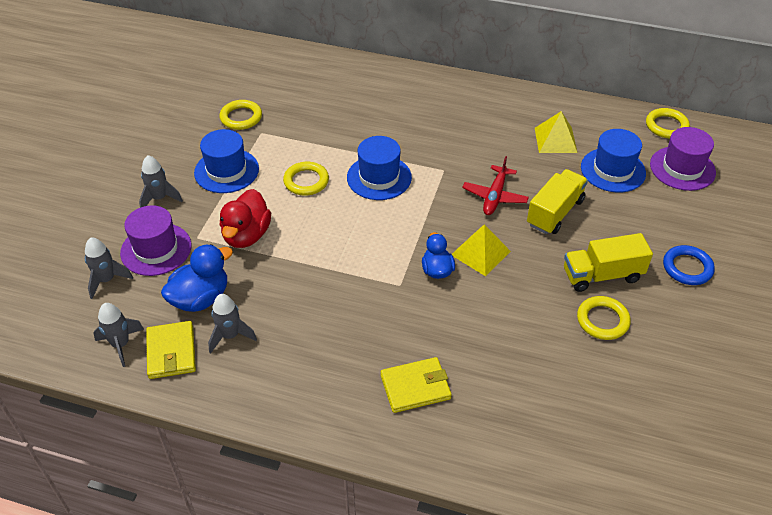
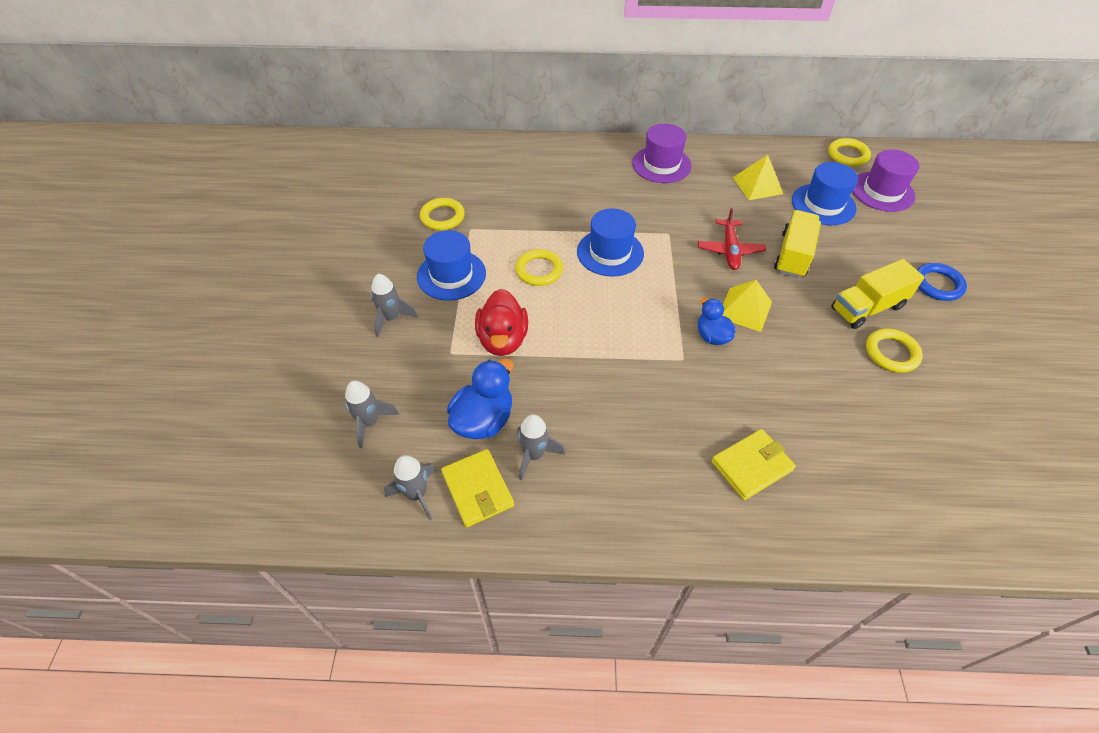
camera: 15 degrees left, 5 degrees up
purple hat [120,205,191,276] -> purple hat moved to [632,124,692,183]

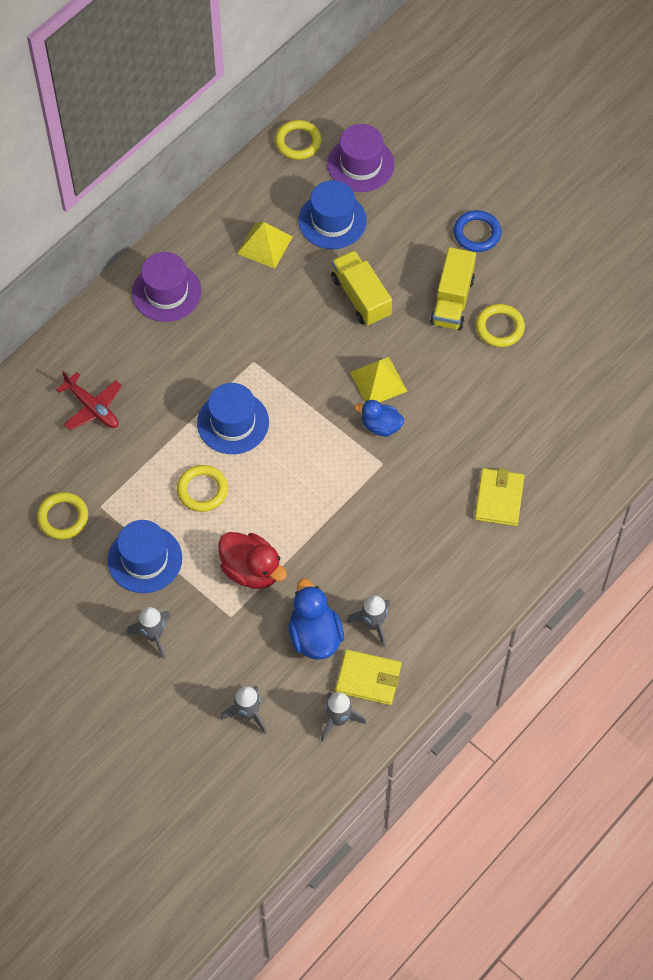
camera: 50 degrees left, 10 degrees up
red plane [698,208,766,270] -> red plane moved to [56,371,122,431]

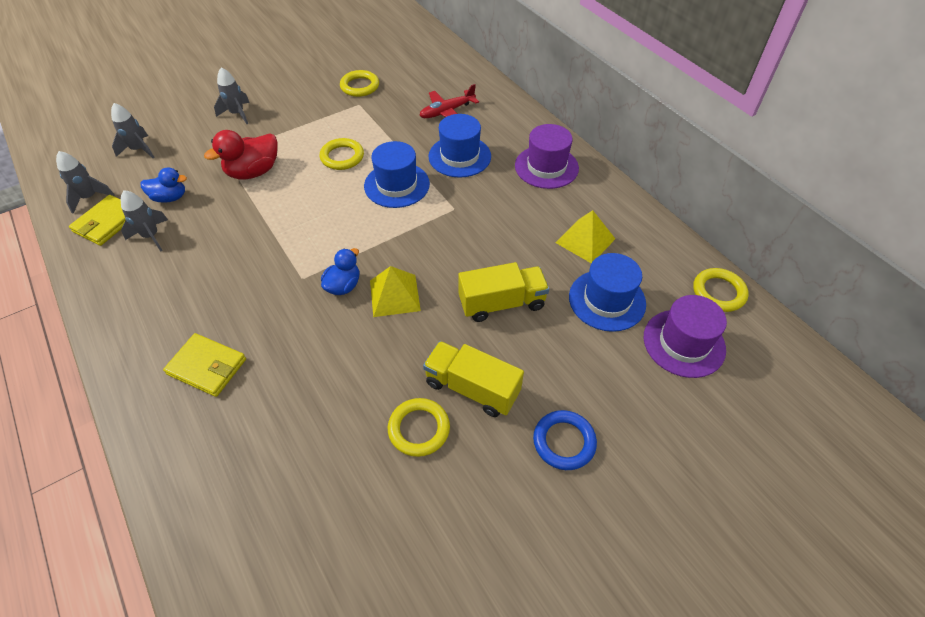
camera: 105 degrees right, 10 degrees down
blue hat [108,520,182,593] -> blue hat moved to [428,114,491,178]
blue duck [289,579,344,660] -> blue duck [140,167,187,203], size x0.65

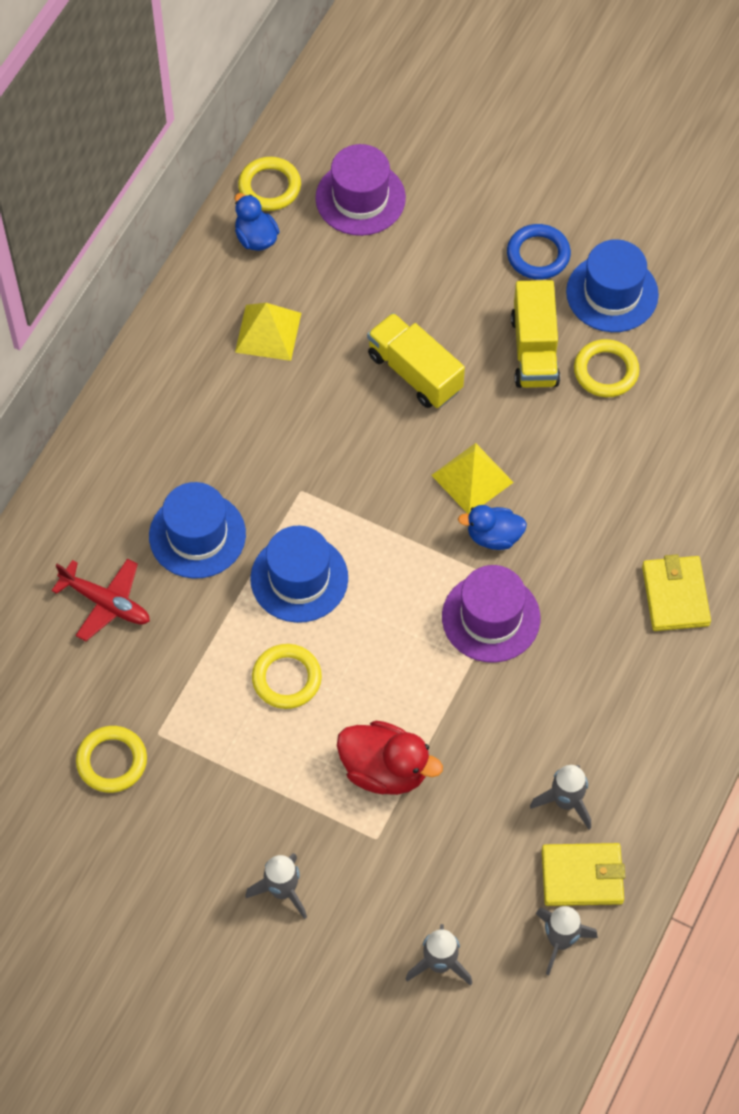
camera: 120 degrees left, 10 degrees up
blue duck [140,167,187,203] -> blue duck moved to [235,193,280,251]
purple hat [515,124,579,189] -> purple hat moved to [442,565,540,662]
blue hat [569,253,646,332] -> blue hat moved to [566,239,659,332]

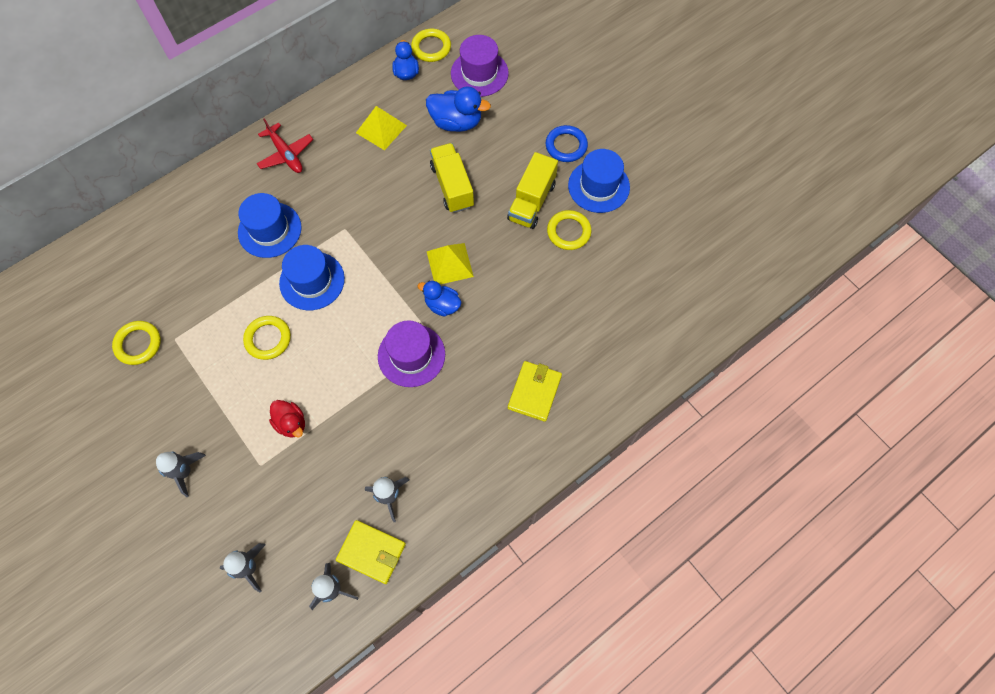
camera: 25 degrees right, 5 degrees up
red plane [51,559,150,641] -> red plane moved to [257,118,313,173]
red duck [337,721,443,795] -> red duck [269,400,305,438], size x0.65
none -> blue duck [426,87,491,132]

